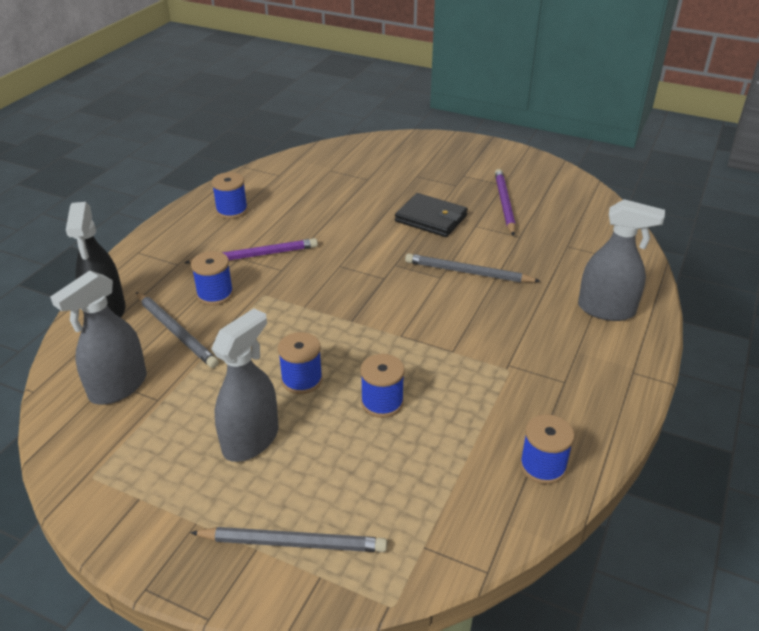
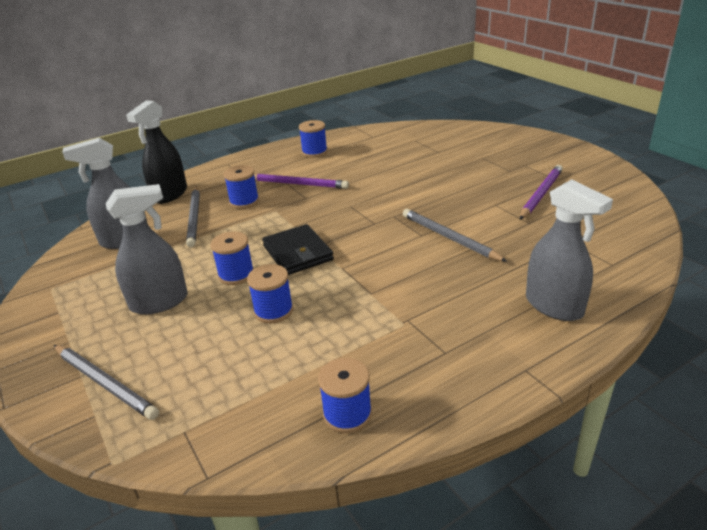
camera: 35 degrees right, 5 degrees down
black wallet [395,193,468,237] -> black wallet moved to [262,224,334,275]

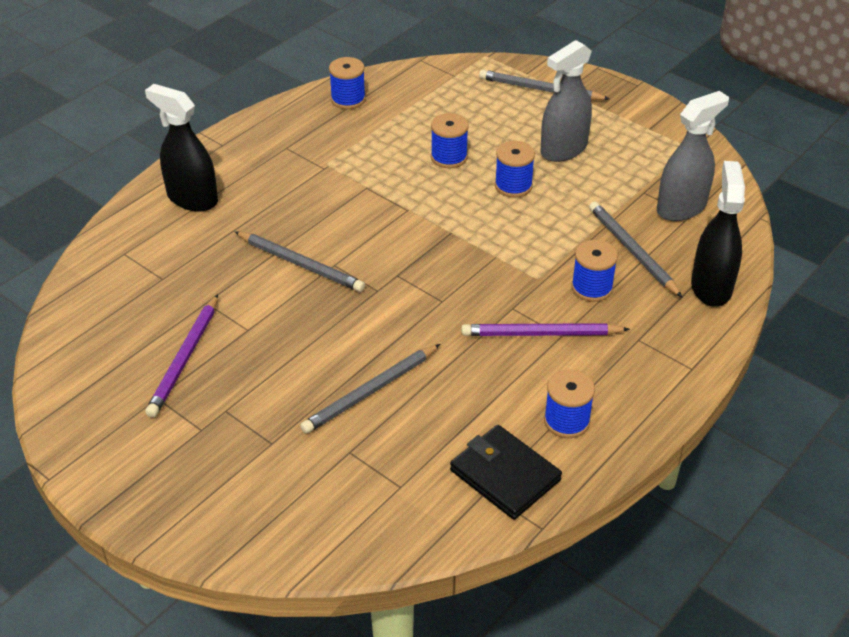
camera: 160 degrees right, 10 degrees up
black wallet [262,224,334,275] -> black wallet moved to [450,425,562,520]
grey spray bottle [526,179,613,321] -> black spray bottle [145,84,218,211]
none -> grey pencil [300,344,440,434]

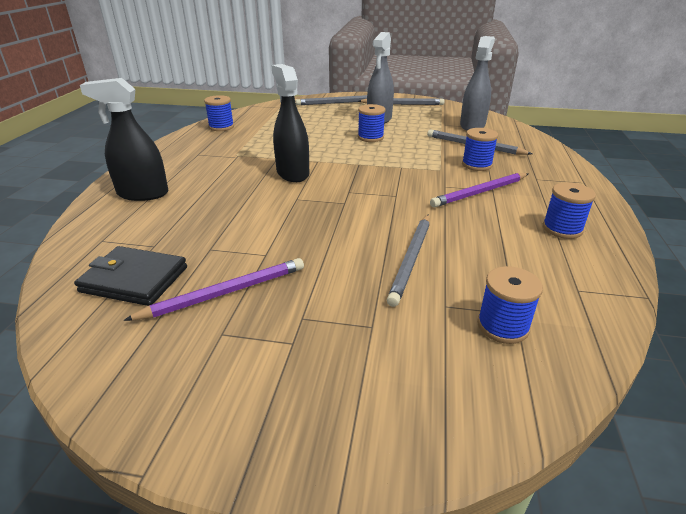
camera: 30 degrees left, 10 degrees down
purple pencil [145,294,218,417] -> purple pencil turned 105 degrees counterclockwise [123,258,304,321]
grey pencil [234,231,365,292] -> grey pencil moved to [359,98,445,105]
blue spool [431,113,469,168] -> blue spool moved to [477,266,543,344]
black wallet [450,425,562,520] -> black wallet moved to [74,246,187,306]
black spray bottle [691,161,745,307] -> black spray bottle moved to [271,64,309,182]

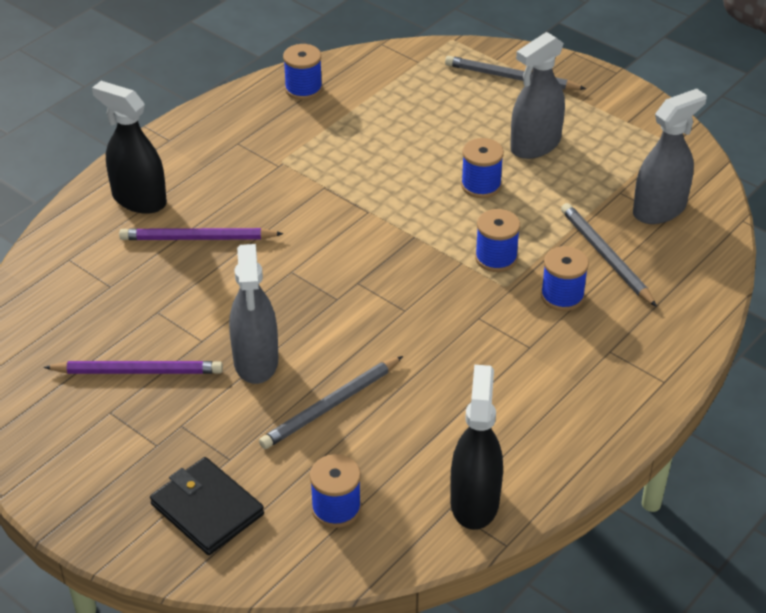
camera: 30 degrees right, 10 degrees up
black wallet [74,246,187,306] -> black wallet moved to [150,457,264,555]
black spray bottle [271,64,309,182] -> black spray bottle moved to [450,365,503,530]
grey pencil [359,98,445,105] -> none
purple pencil [430,173,529,207] -> purple pencil moved to [119,228,284,240]
blue spool [543,182,596,239] -> blue spool moved to [475,209,520,272]
none -> grey spray bottle [229,244,278,384]

